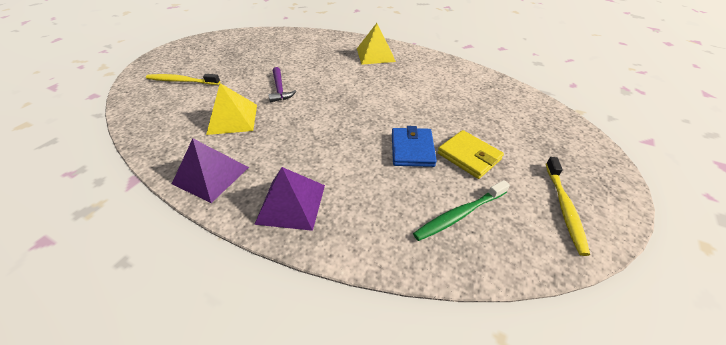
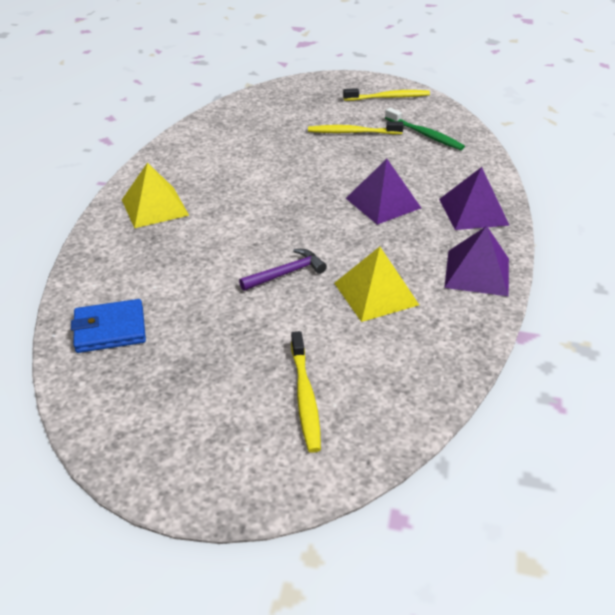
camera: 105 degrees left, 5 degrees down
blue wallet [392,126,437,167] -> blue wallet moved to [71,299,146,353]
yellow wallet [438,130,504,179] -> yellow toothbrush [308,121,404,134]
none -> purple pyramid [346,159,421,225]

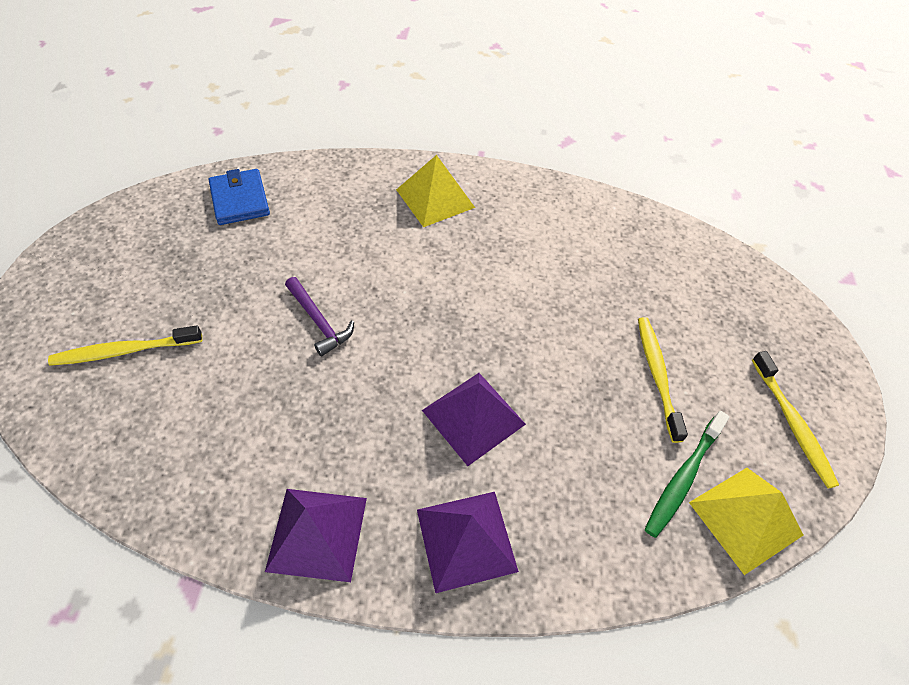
camera: 80 degrees right, 15 degrees up
yellow pyramid [334,247,419,322] -> yellow pyramid moved to [689,468,804,575]

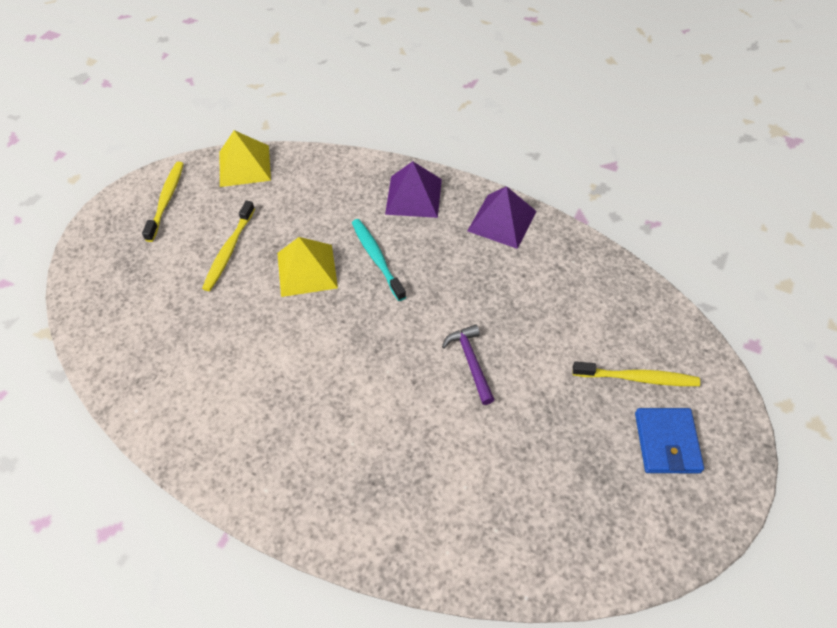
camera: 155 degrees left, 0 degrees up
blue wallet [209,169,270,225] -> blue wallet moved to [635,408,704,473]
yellow pyramid [396,155,475,227] -> yellow pyramid moved to [277,237,338,297]
purple pyramid [422,373,526,466] -> turquoise toothbrush [352,219,406,301]
green toothbrush [645,411,730,538] -> none

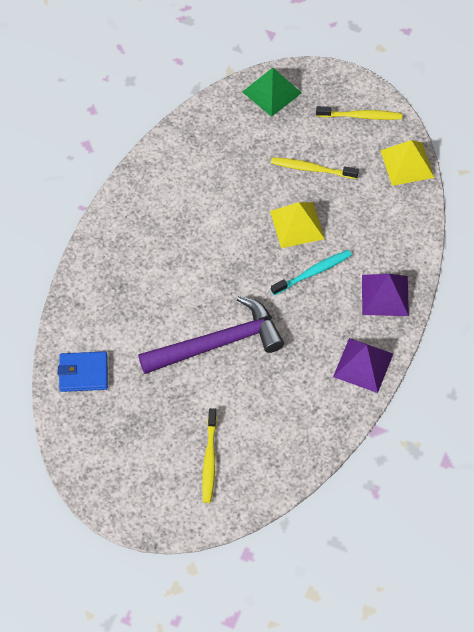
camera: 85 degrees right, 5 degrees up
purple hammer [442,324,495,405] -> purple hammer [138,296,284,374], size x2.13
blue wallet [635,408,704,473] -> blue wallet moved to [58,351,108,392]
none -> green pyramid [242,68,302,117]

